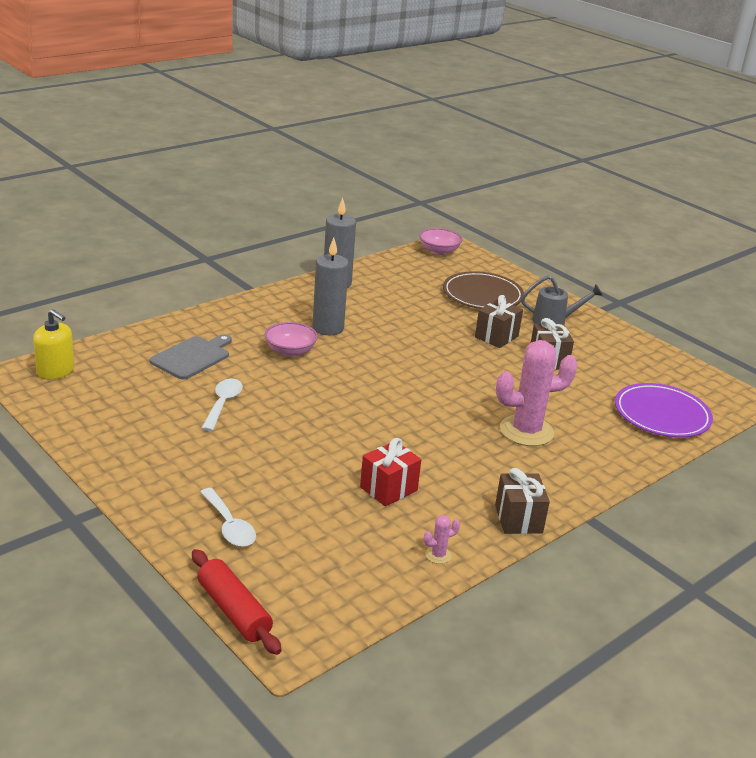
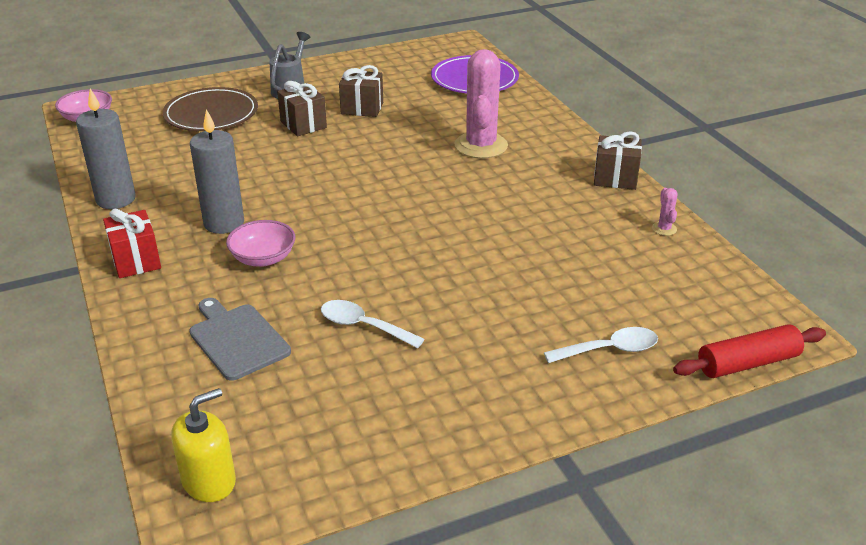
camera: 70 degrees left, 5 degrees up
red gift [360,438,421,506] -> red gift moved to [103,209,161,278]

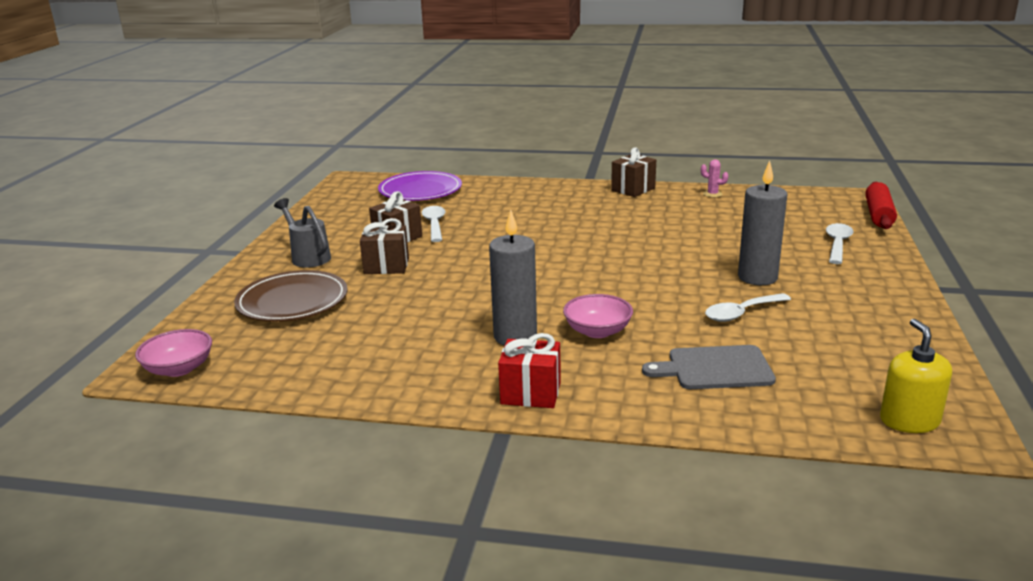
camera: 55 degrees left, 10 degrees down
grey candle [76,88,136,209] -> grey candle moved to [738,161,787,285]
pink cactus [454,49,508,159] -> none
none -> white spoon [422,206,445,242]

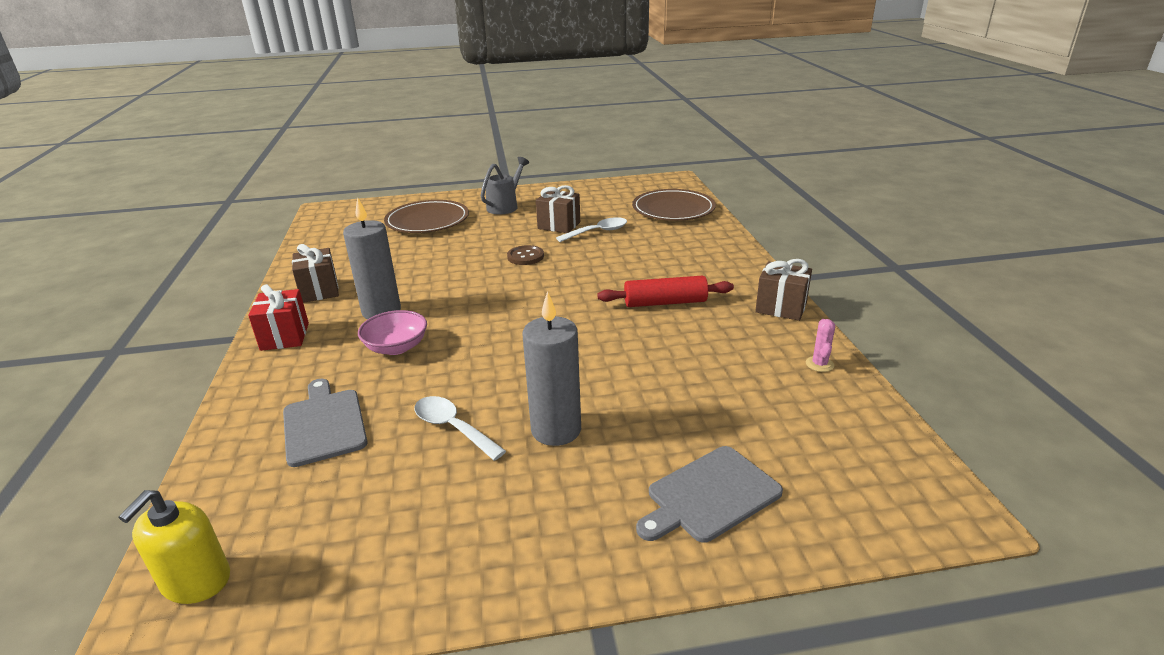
camera: 70 degrees right, 5 degrees up
pink bowl [135,329,212,377] -> none
brown gift [360,218,409,274] -> brown gift moved to [292,244,339,303]
purple plate [378,171,462,201] -> brown plate [632,189,716,221]
white spoon [826,223,853,264] -> grey cutting board [636,446,783,543]
red rolling pin [865,182,897,229] -> red rolling pin moved to [597,276,734,307]
yellow soap dispenser [880,319,952,433] -> yellow soap dispenser turned 135 degrees clockwise [119,490,230,604]
none -> brown button [507,245,544,265]

